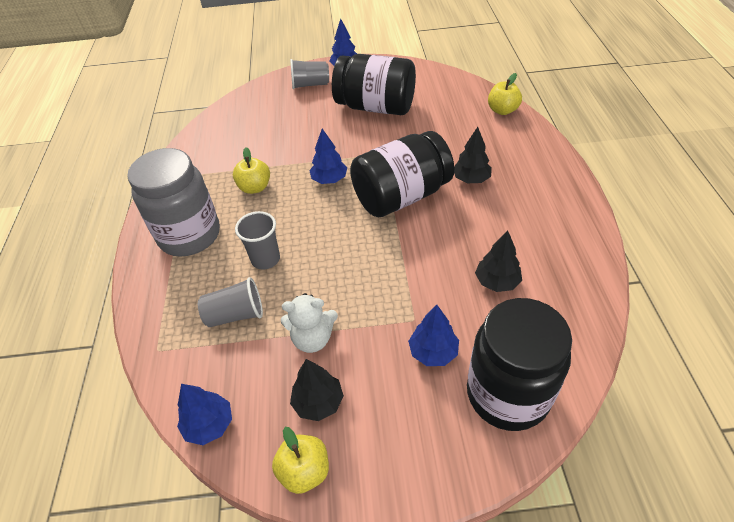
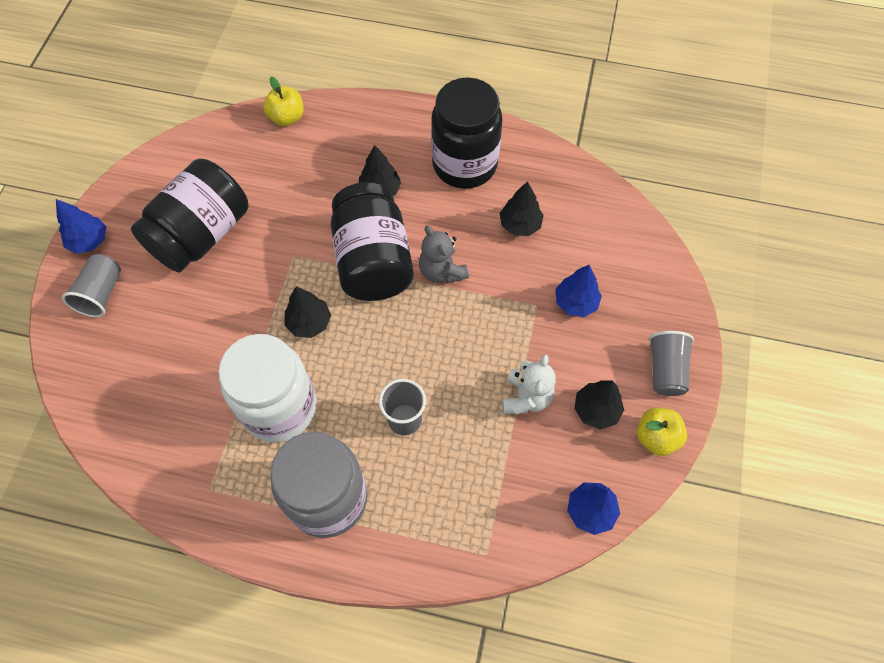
camera: 75 degrees left, 15 degrees up
grey cup [198,277,263,327] -> grey cup moved to [649,331,694,396]
yellow apple [233,147,270,194] -> white jar [219,334,316,442]
blue tree [309,128,347,184] -> black tree [284,286,331,338]
black jar [467,298,572,431] -> black jar moved to [431,78,503,189]
none -> grey teddy bear [419,225,469,284]

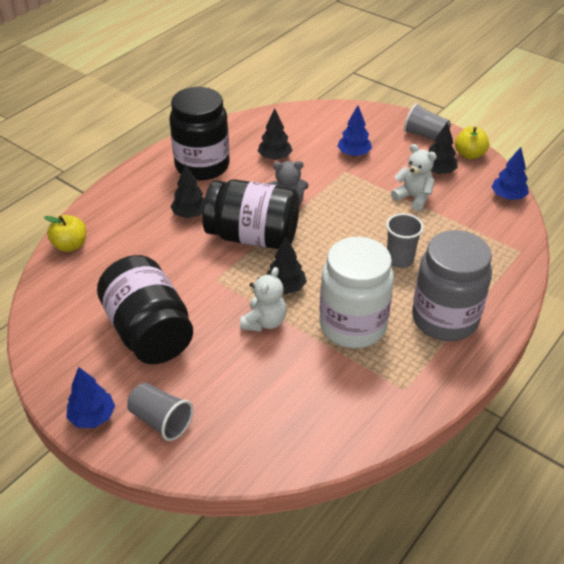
camera: 65 degrees left, 20 degrees down
none -> white teddy bear [240,267,287,332]

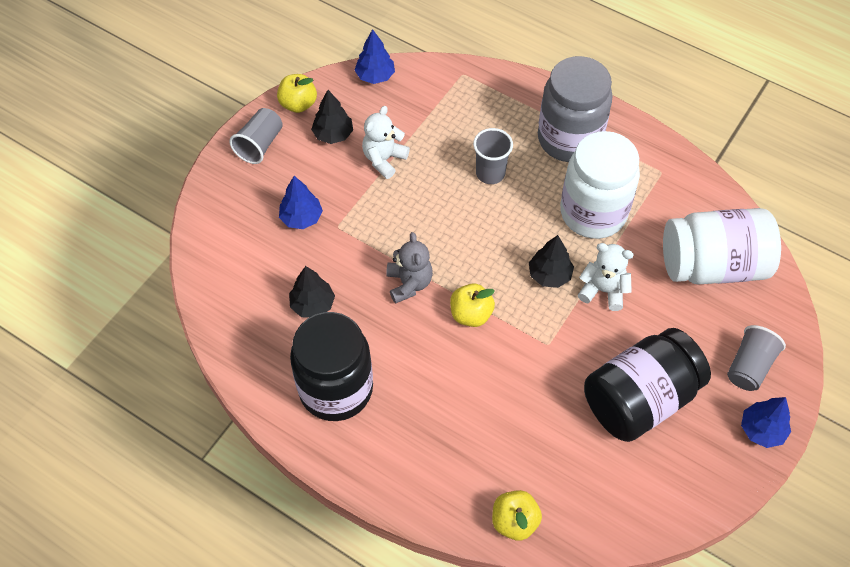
camera: 95 degrees left, 15 degrees up
black tree [170,164,205,218] -> none
black jar [202,179,299,249] -> yellow apple [450,283,495,327]
none -> white jar [663,208,781,285]

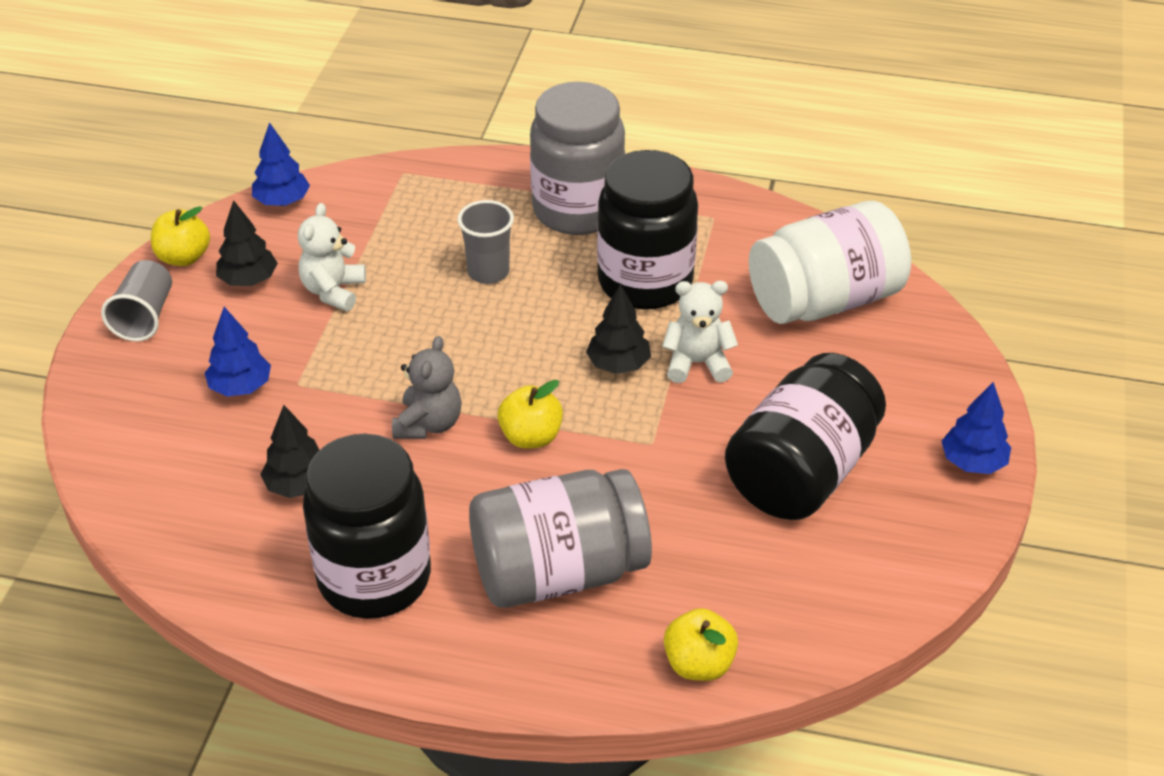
camera: 20 degrees left, 15 degrees down
grey teddy bear [386,232,433,304] -> grey teddy bear turned 45 degrees clockwise [392,336,462,439]
white jar [560,131,640,239] -> black jar [597,150,698,310]
grey cup [727,325,786,391] -> none
none -> grey jar [469,469,652,608]

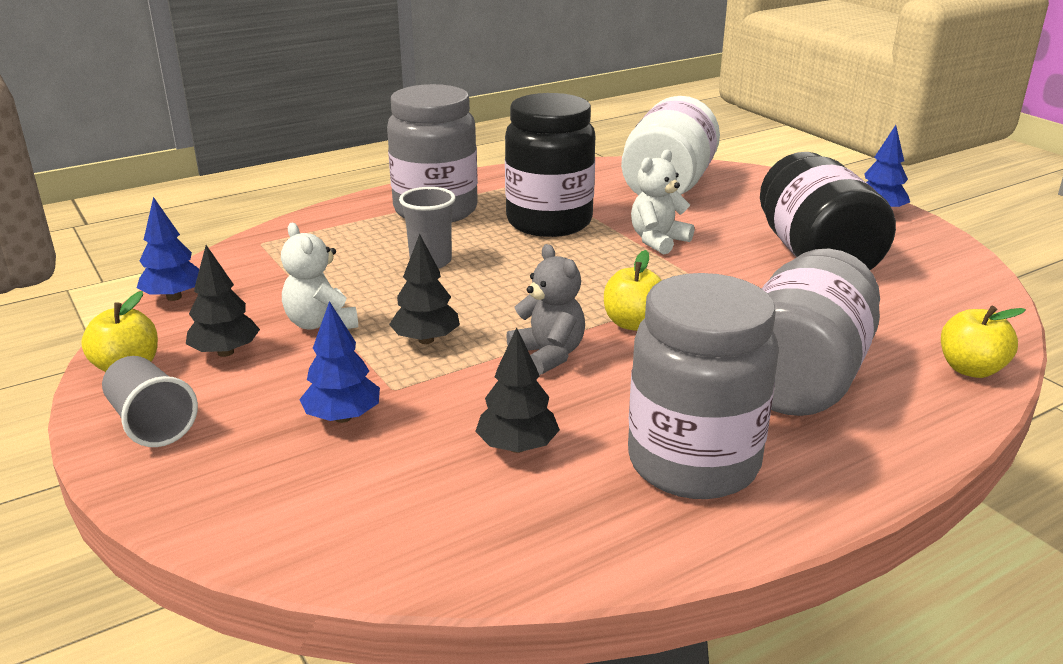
camera: 45 degrees left, 15 degrees down
black jar [303,434,431,619] -> grey jar [628,273,779,499]
black tree [586,284,651,374] -> black tree moved to [389,234,460,344]

